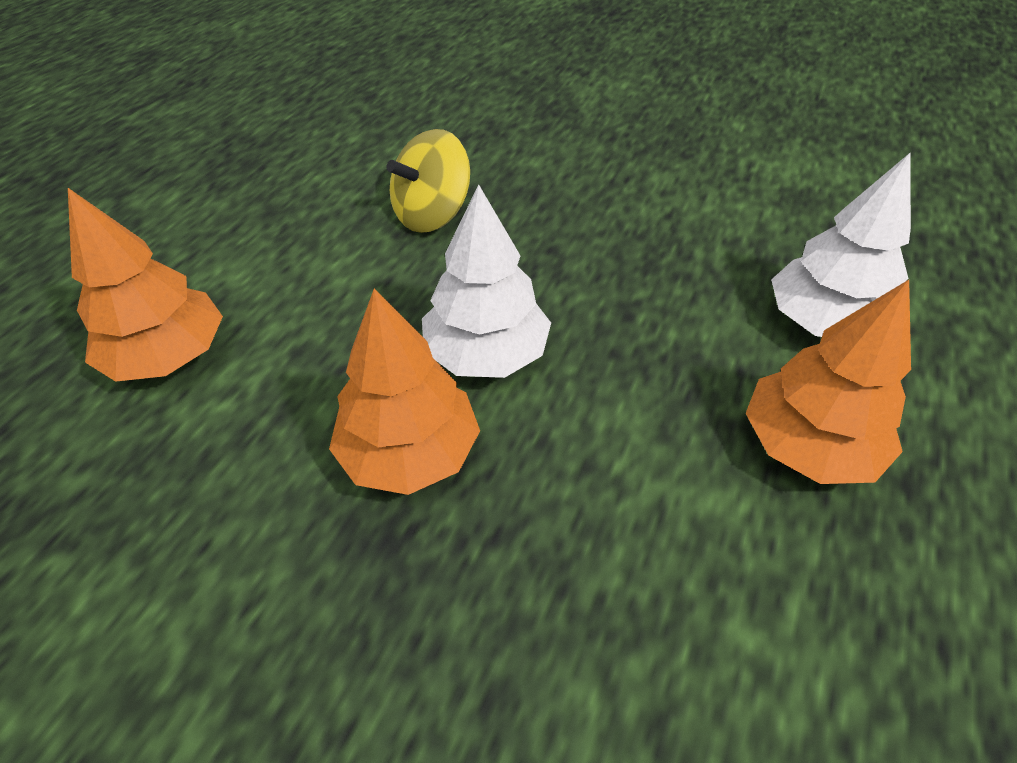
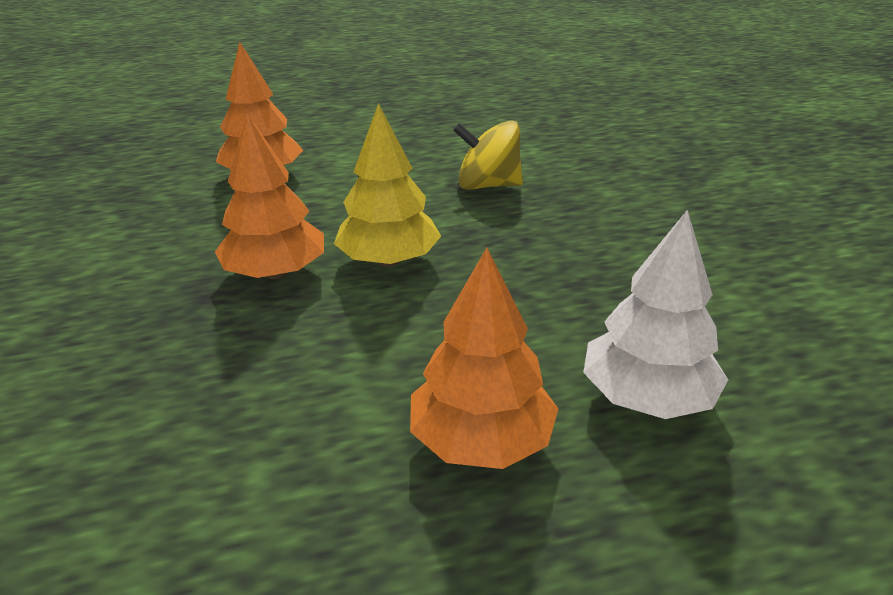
camera: 50 degrees right, 15 degrees down
white tree [422,184,551,378] -> yellow tree [334,103,441,267]

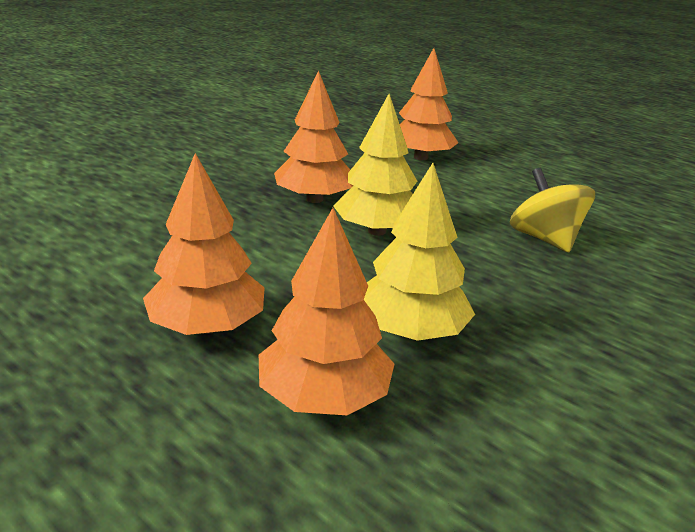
camera: 55 degrees right, 5 degrees down
white tree [583,210,728,419] -> orange tree [259,208,394,415]
none -> yellow tree [364,163,475,341]

